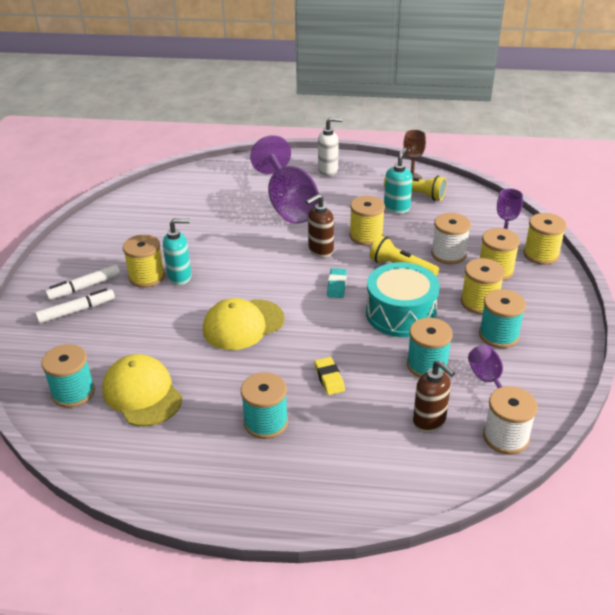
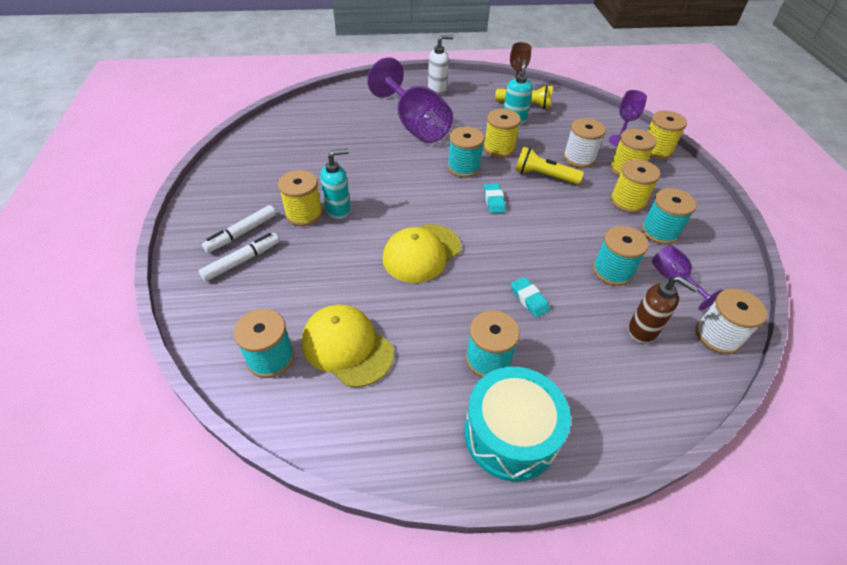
camera: 15 degrees left, 10 degrees up
brown soap dispenser [306,194,334,258] -> turquoise spool [447,127,485,178]
yellow eraser [314,357,345,395] -> turquoise eraser [511,277,550,318]
turquoise drum [366,262,440,337] -> turquoise drum moved to [464,367,571,482]

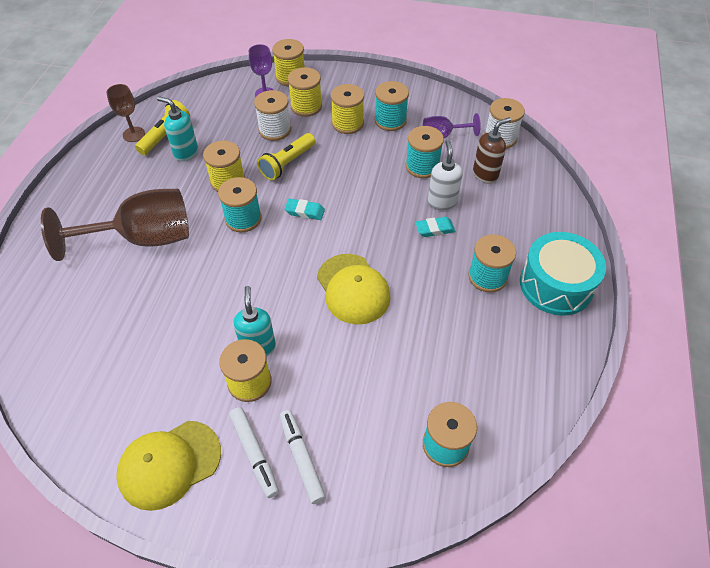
camera: 70 degrees left, 5 degrees up
yellow cap [302,305,394,387] -> yellow cap moved to [116,421,221,511]
purple goblet [367,57,453,143] -> brown goblet [41,189,189,261]
white soap dispenser [428,35,453,95] -> white soap dispenser moved to [428,140,463,210]

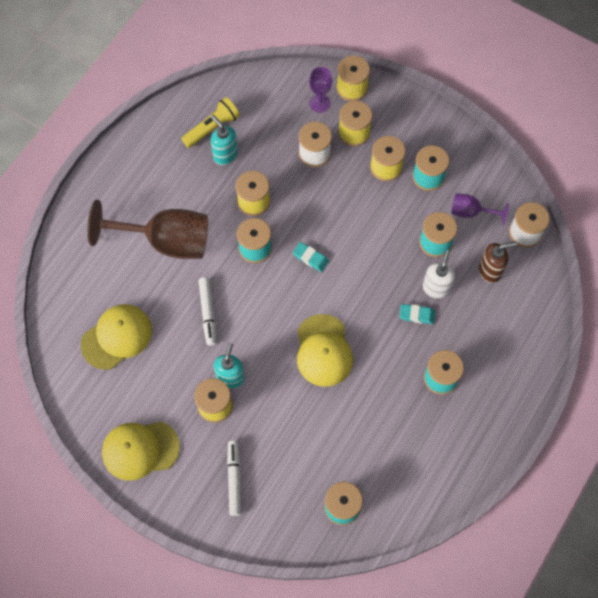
camera: 20 degrees right, 15 degrees up
brown goblet [106,84,145,142] -> none
white marker [229,407,279,498] -> white marker moved to [199,277,216,346]
yellow flashlight [257,133,316,180] -> none
turquoise drum [520,232,606,316] -> none
none -> yellow cap [81,304,152,370]

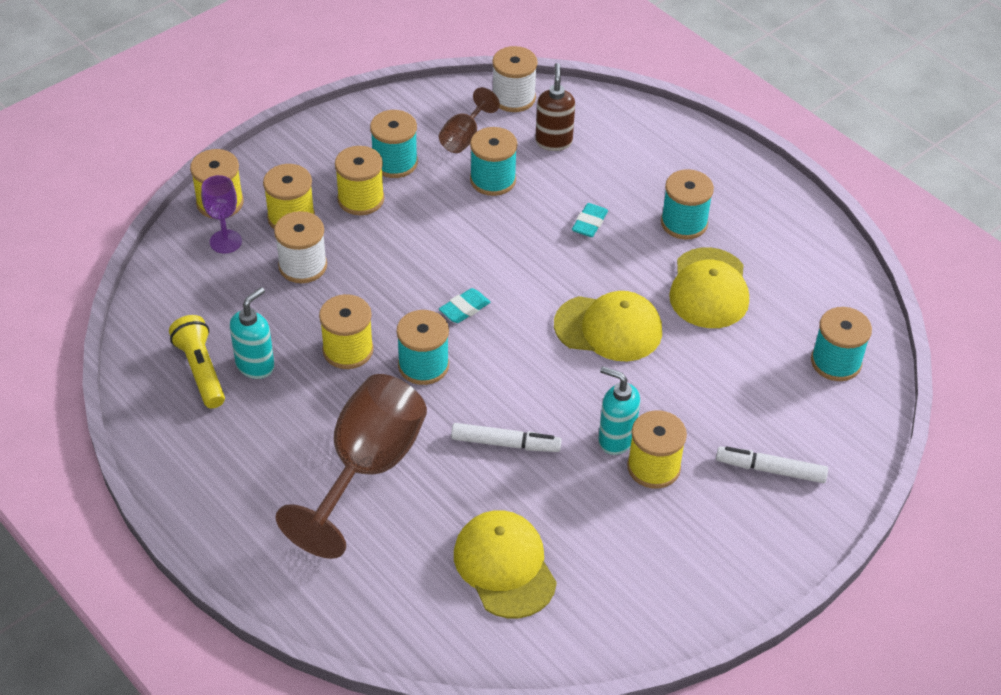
camera: 75 degrees left, 20 degrees down
yellow cap [102,421,180,481] -> yellow cap moved to [669,247,749,328]
turquoise soap dispenser [210,115,238,165] -> turquoise soap dispenser turned 150 degrees clockwise [230,287,274,379]
white soap dispenser [423,250,455,299] -> none
purple goblet [451,193,509,225] -> brown goblet [439,87,500,153]

